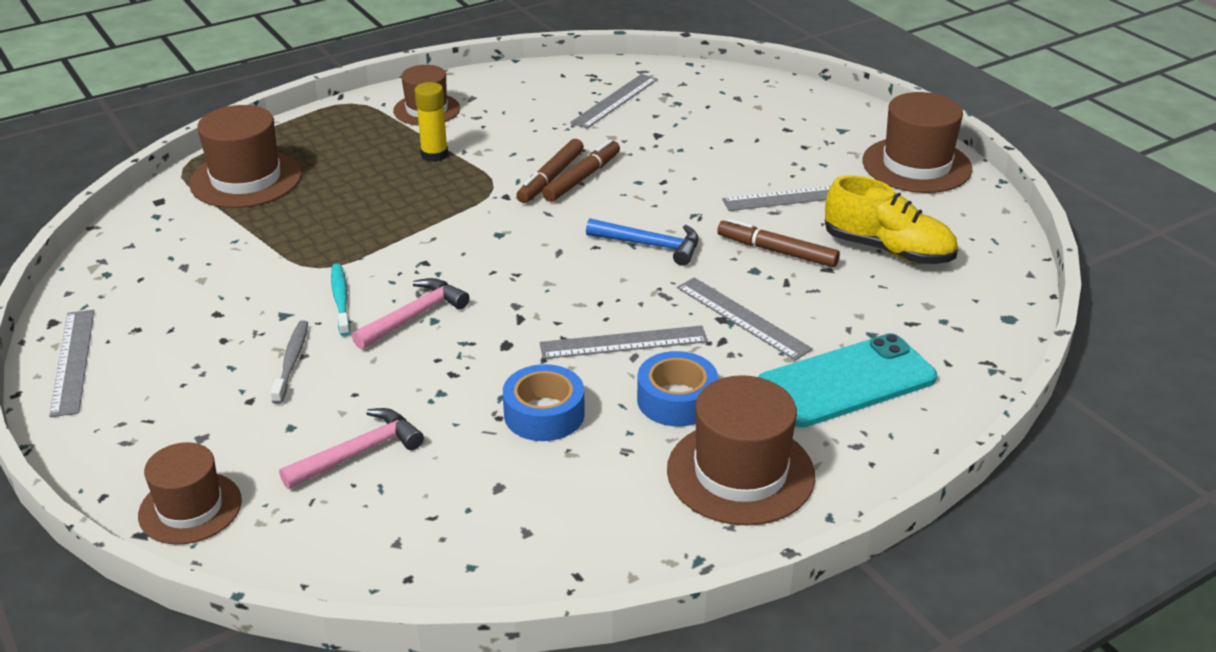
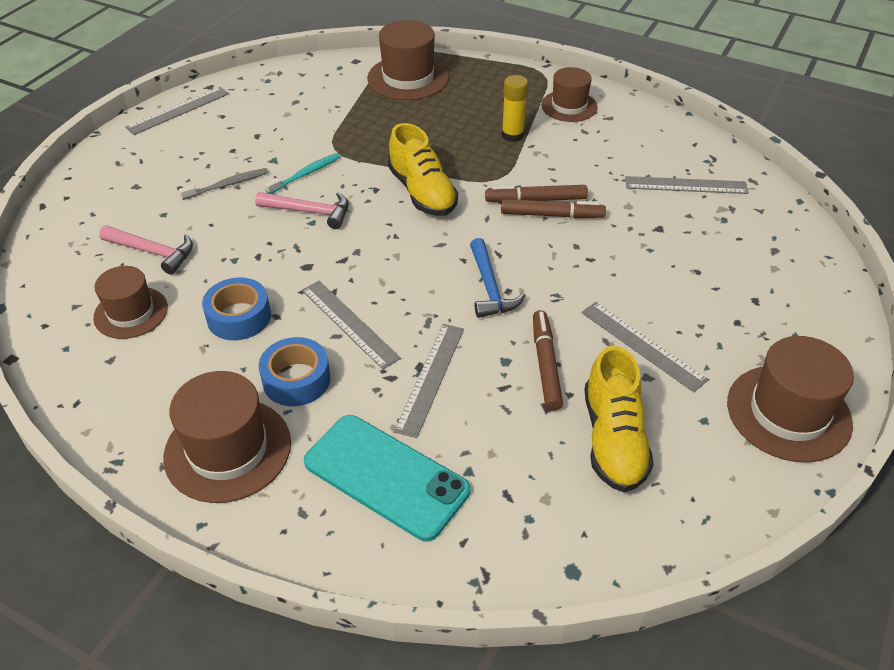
camera: 60 degrees right, 10 degrees up
brown hat [138,442,242,545] -> brown hat moved to [93,266,168,339]
none -> yellow shoe [388,123,458,216]

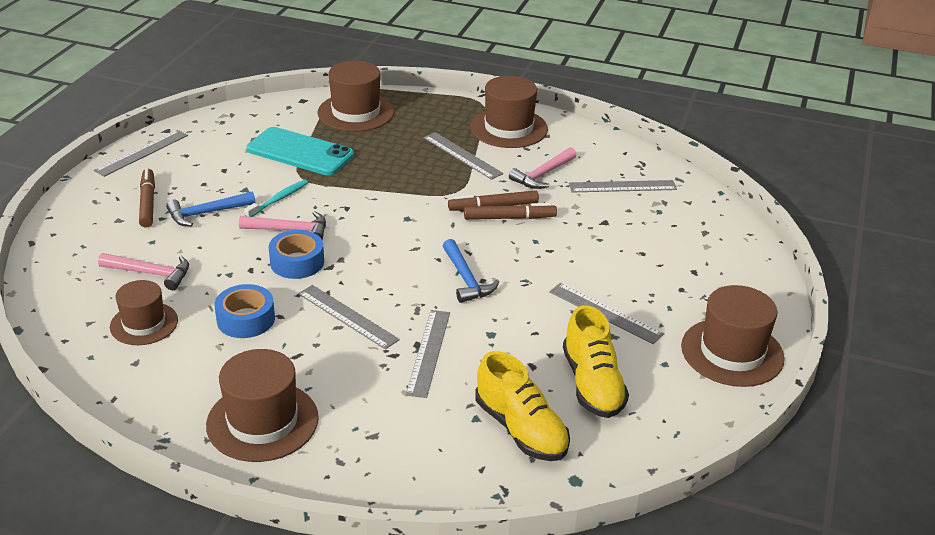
camera: 10 degrees left, 10 degrees down
grey toothbrush [179,168,269,200] -> blue hammer [166,191,256,227]
blue tape [259,337,330,406] -> blue tape moved to [269,230,324,279]
turquoise phone [304,415,470,541] -> turquoise phone moved to [247,127,354,176]
yellow shoe [388,123,458,216] -> yellow shoe moved to [475,351,570,461]
yellow glue stick [502,75,528,142] -> grey ruler [423,132,503,180]
brown marker [533,310,563,411] -> brown marker moved to [139,168,155,228]
brown hat [541,67,598,122] -> brown hat [470,76,548,148], size x1.52
none -> pink hammer [509,147,577,189]

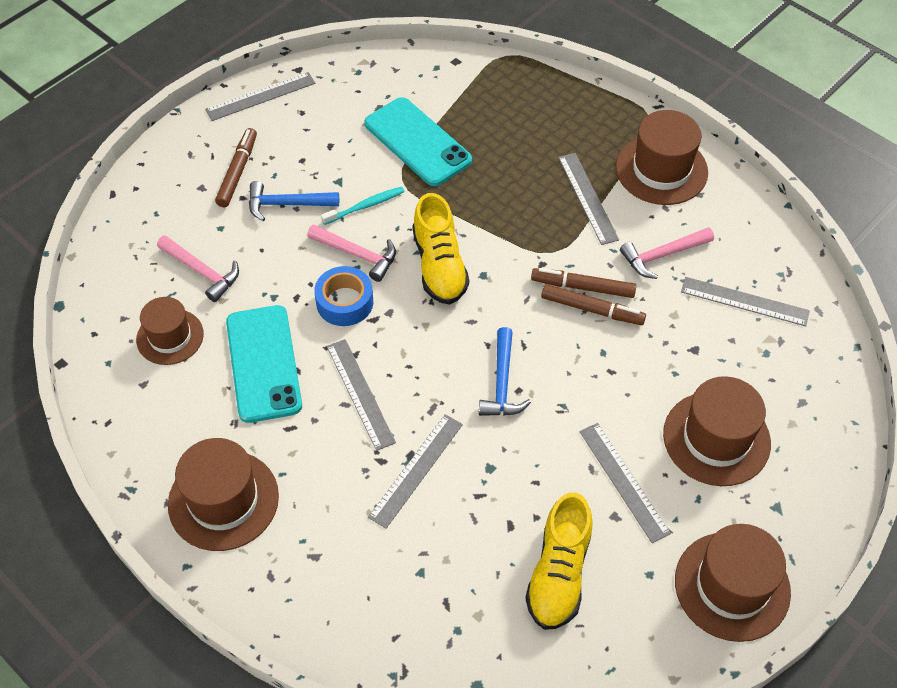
camera: 25 degrees right, 20 degrees up
blue tape [214,284,275,338] -> turquoise phone [226,305,302,423]
brown hat [318,61,394,132] -> brown hat moved to [663,376,771,486]
yellow shoe [475,351,570,461] -> yellow shoe moved to [412,193,469,305]

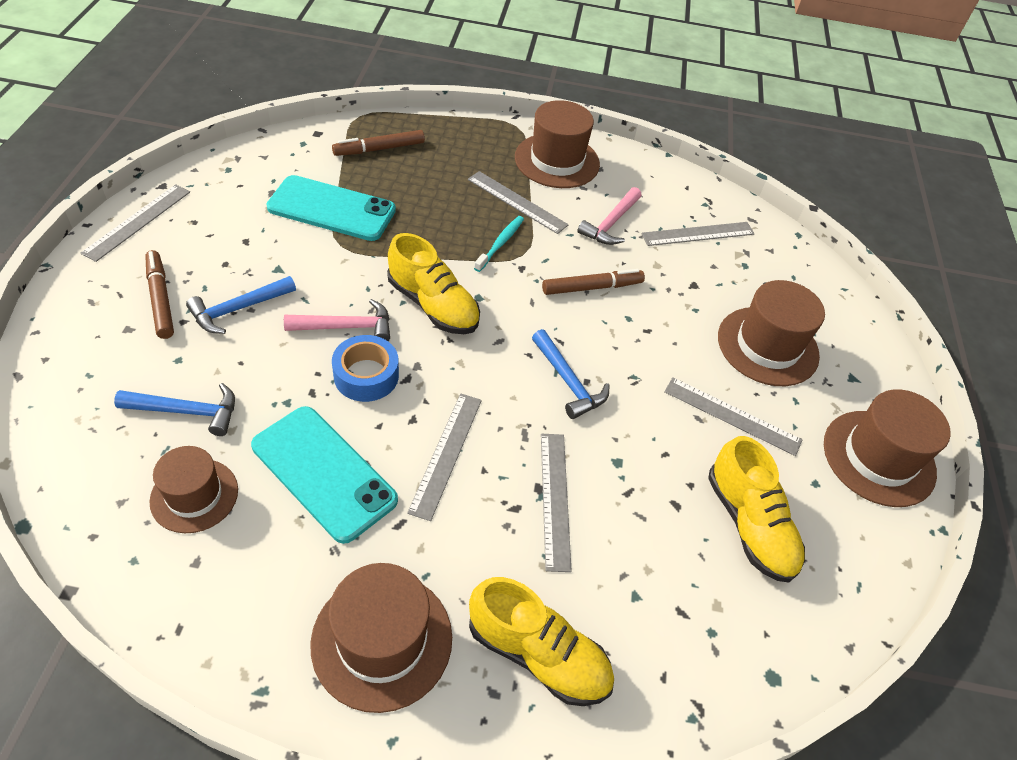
camera: 40 degrees left, 5 degrees down
pink hammer [157,235,239,302] -> blue hammer [114,383,235,436]
turquoise toothbrush [321,187,405,225] -> turquoise toothbrush moved to [474,216,524,272]
grey ruler [327,339,396,451] -> grey ruler turned 75 degrees clockwise [407,393,482,521]
brown marker [531,268,636,298] -> brown marker moved to [332,130,425,156]
none -> yellow shoe [469,577,614,706]

